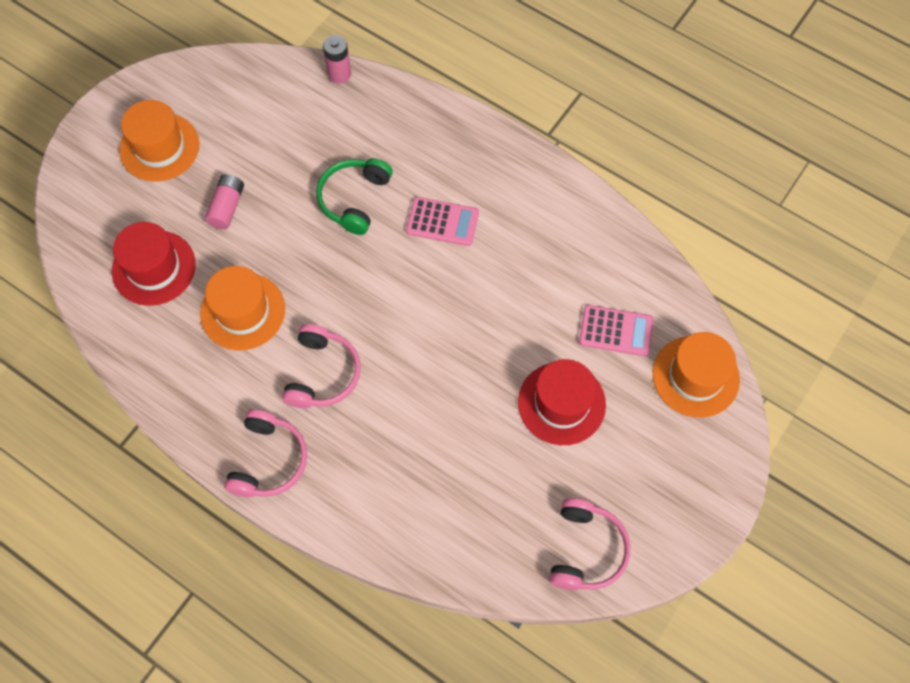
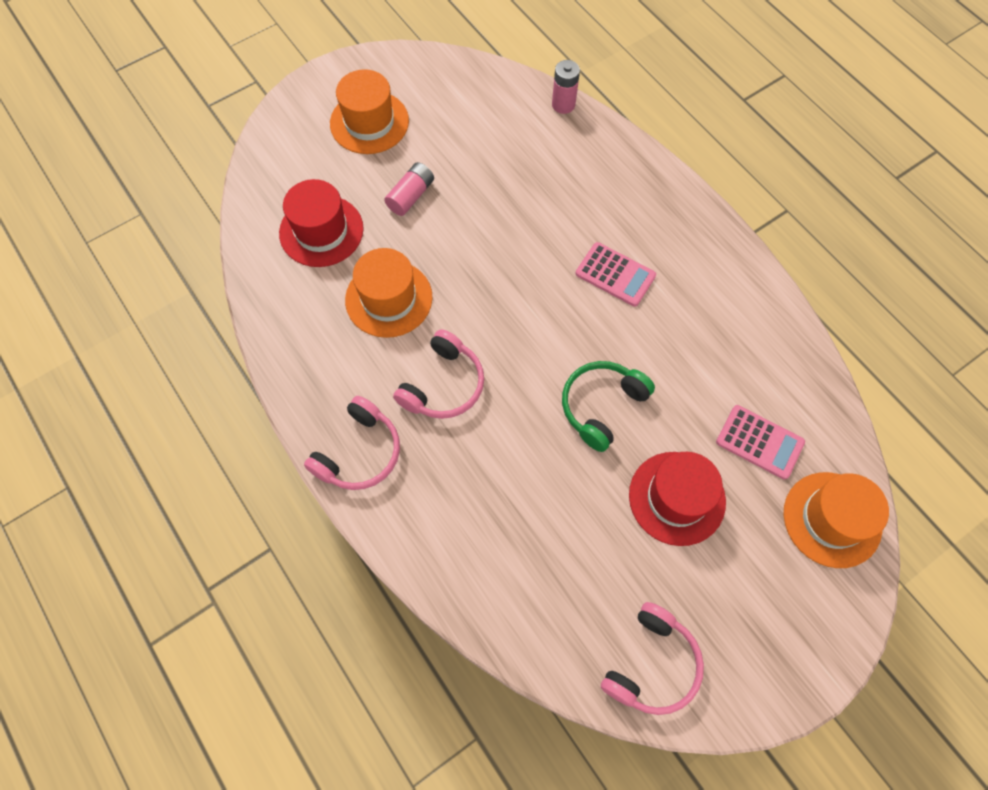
camera: 20 degrees right, 0 degrees up
green headphones [317,158,393,235] -> green headphones moved to [562,361,655,452]

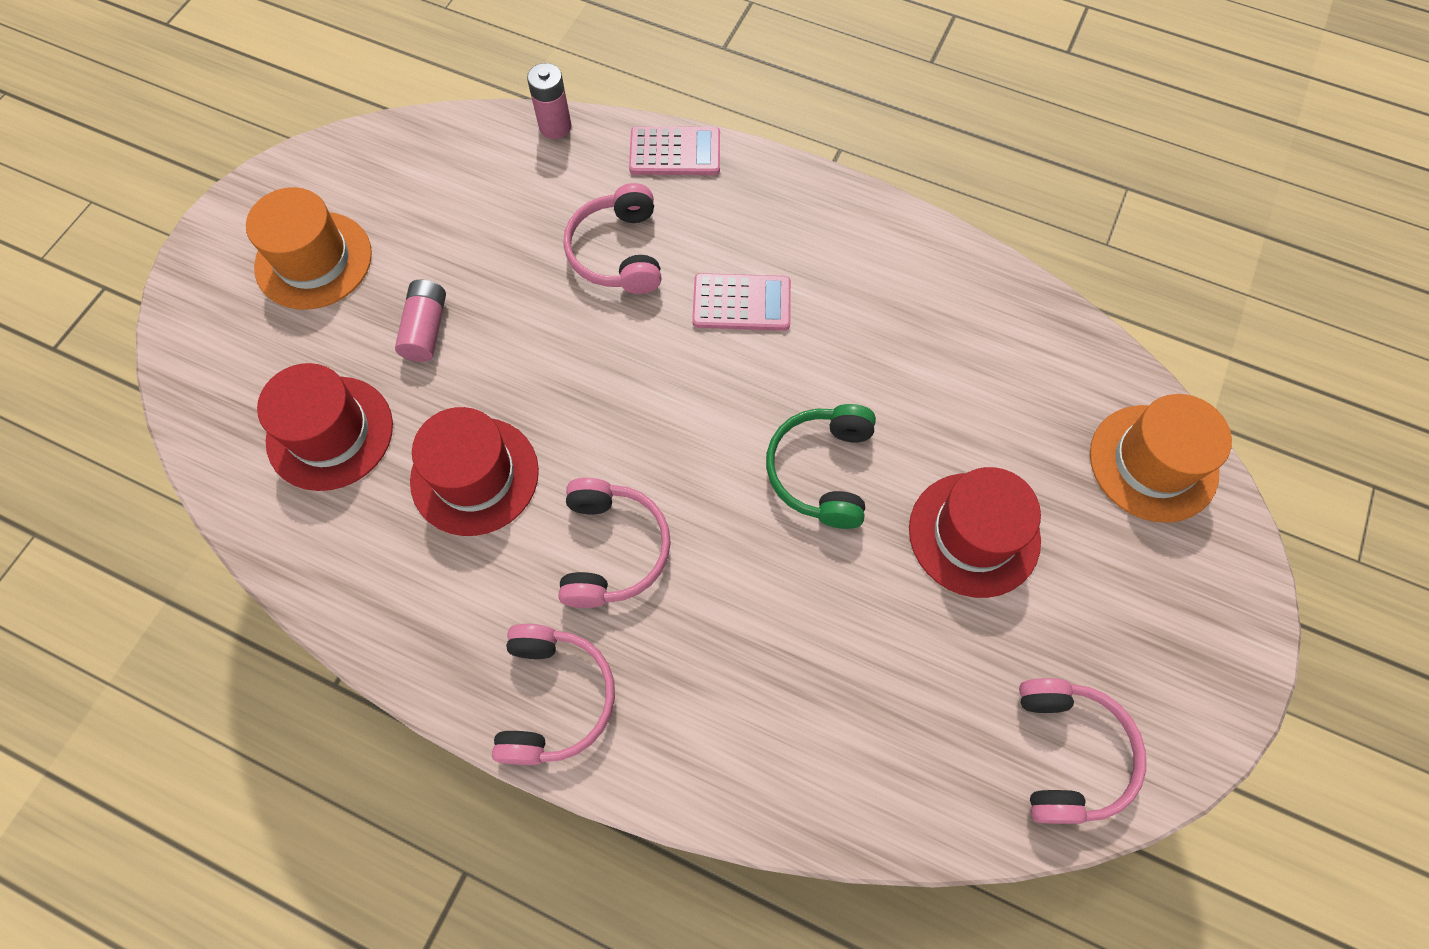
camera: 30 degrees left, 0 degrees up
orange hat [345,248,432,338] -> red hat [410,407,539,536]
pink calculator [716,405,805,480] -> pink calculator moved to [629,127,720,175]
none -> pink headphones [563,183,662,294]

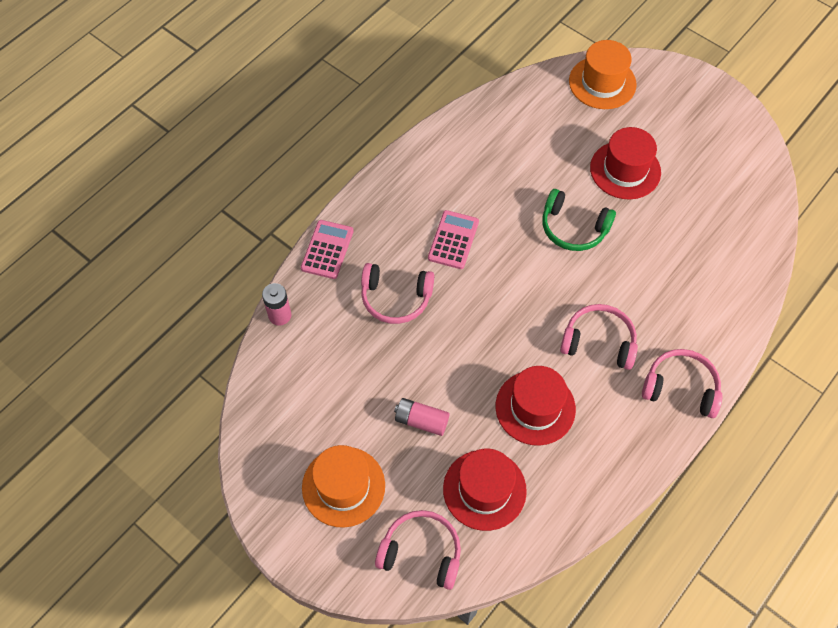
camera: 75 degrees left, 5 degrees down
pink headphones [1019,678,1146,824] -> pink headphones moved to [375,510,461,590]

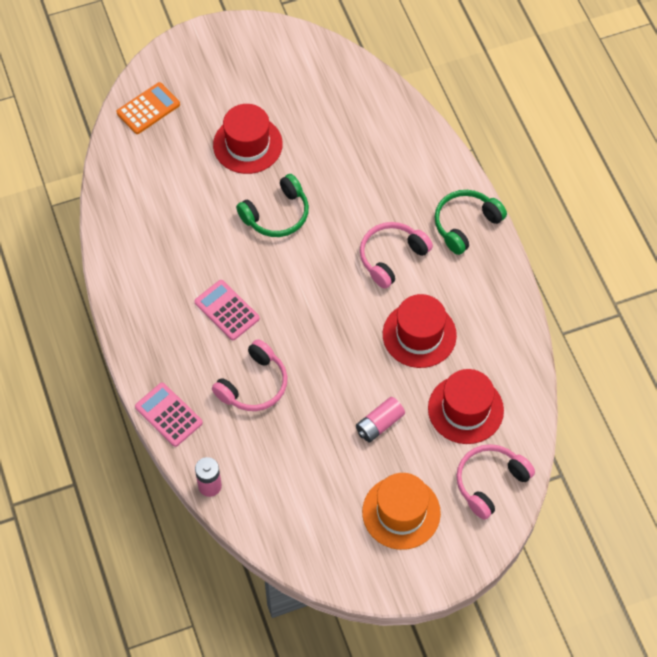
camera: 60 degrees left, 0 degrees up
orange hat [569,40,636,109] -> orange calculator [116,82,180,134]
pink headphones [642,349,722,418] -> green headphones [435,190,507,255]

